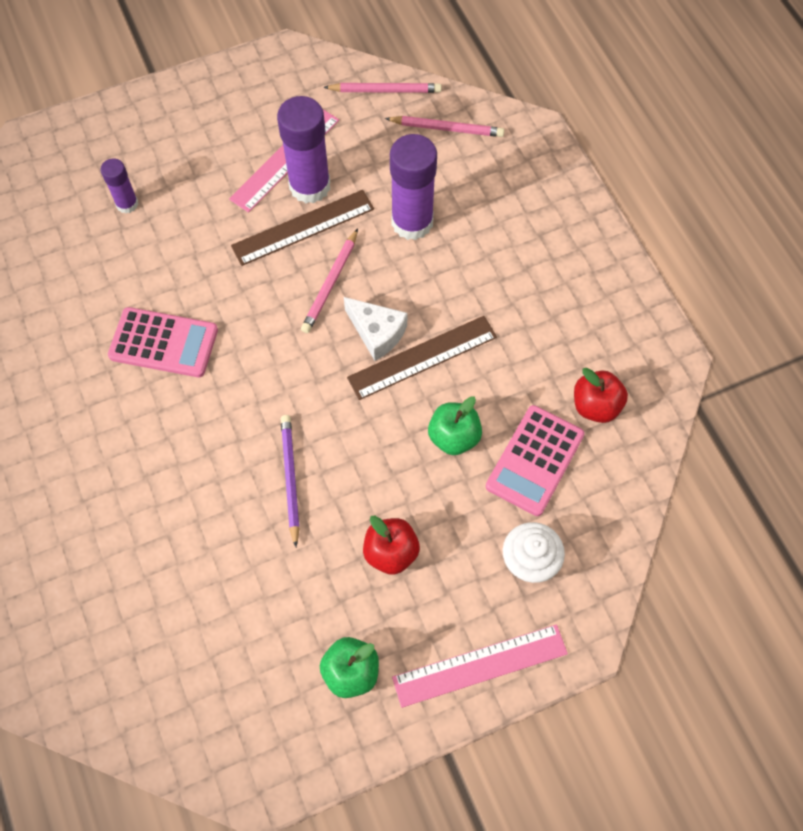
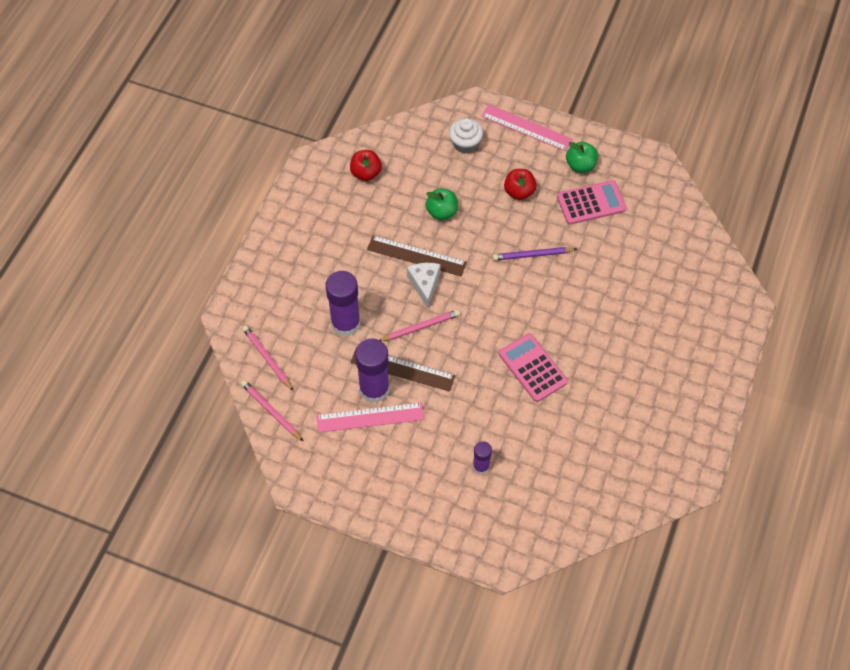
camera: 135 degrees left, 5 degrees down
purple pencil [281,415,300,547] -> purple pencil turned 45 degrees clockwise [493,247,577,261]
pink calculator [486,405,585,516] -> pink calculator moved to [557,180,626,225]

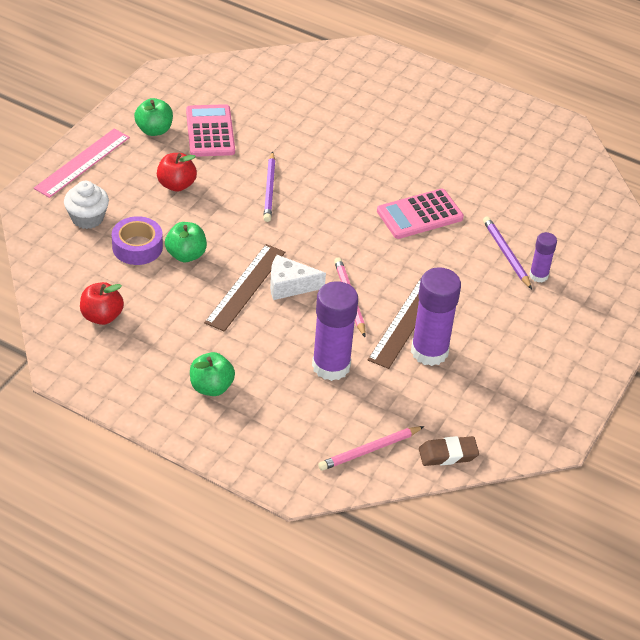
camera: 85 degrees left, 15 degrees down
pink pencil [241,380,303,441] -> brown eraser [419,436,479,466]
pink ruler [316,402,424,433] -> none
none -> purple tape [112,216,163,265]
none -> green apple [190,352,235,396]
none -> purple pencil [483,216,532,289]

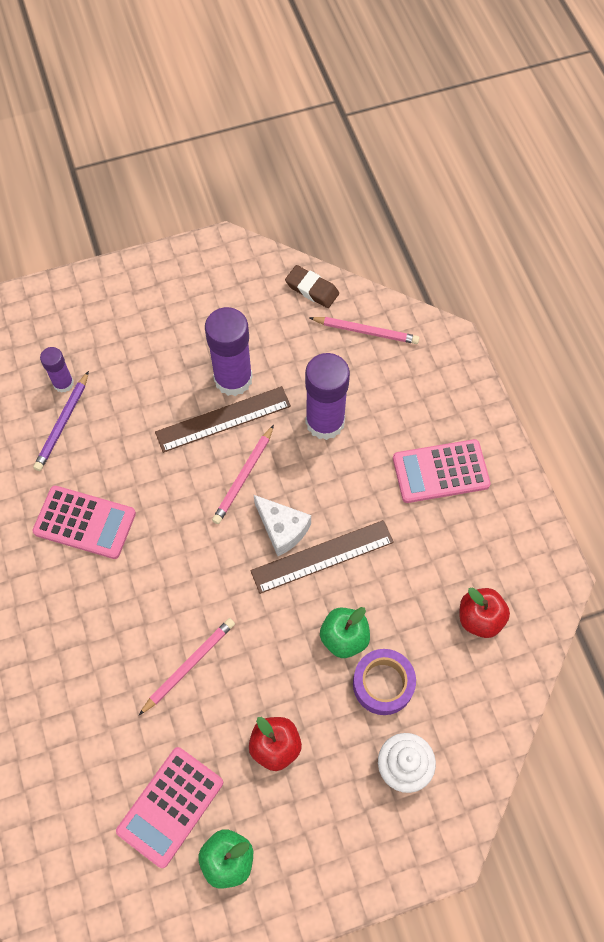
camera: 135 degrees left, 20 degrees up
pink ruler [34,129,130,198] -> none
green apple [190,352,235,396] -> pink calculator [393,439,491,503]
purple pencil [263,151,275,222] -> pink pencil [139,618,235,715]

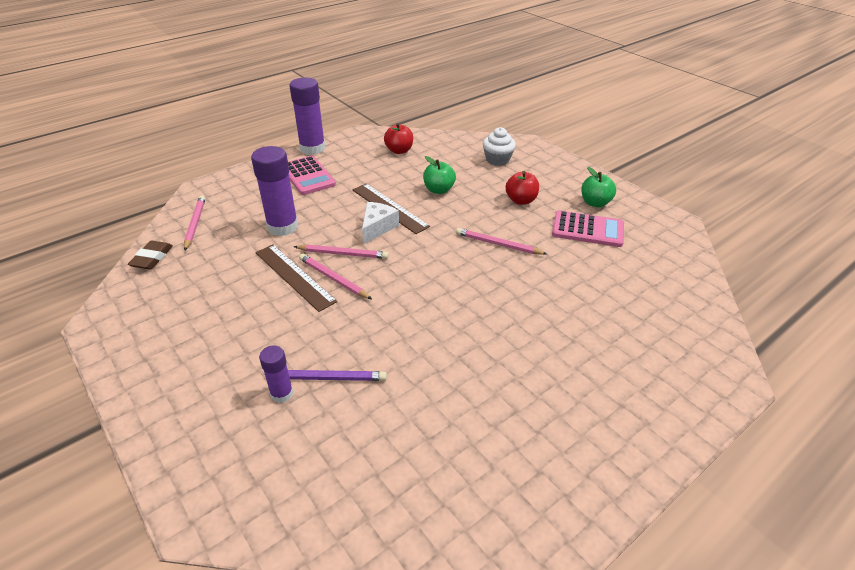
camera: 110 degrees left, 25 degrees down
pink calculator [32,486,136,559] -> none
purple glue stick [205,307,253,396] -> purple glue stick moved to [289,77,326,155]
purple tape [353,649,416,715] -> none
none -> pink pencil [299,253,372,299]

